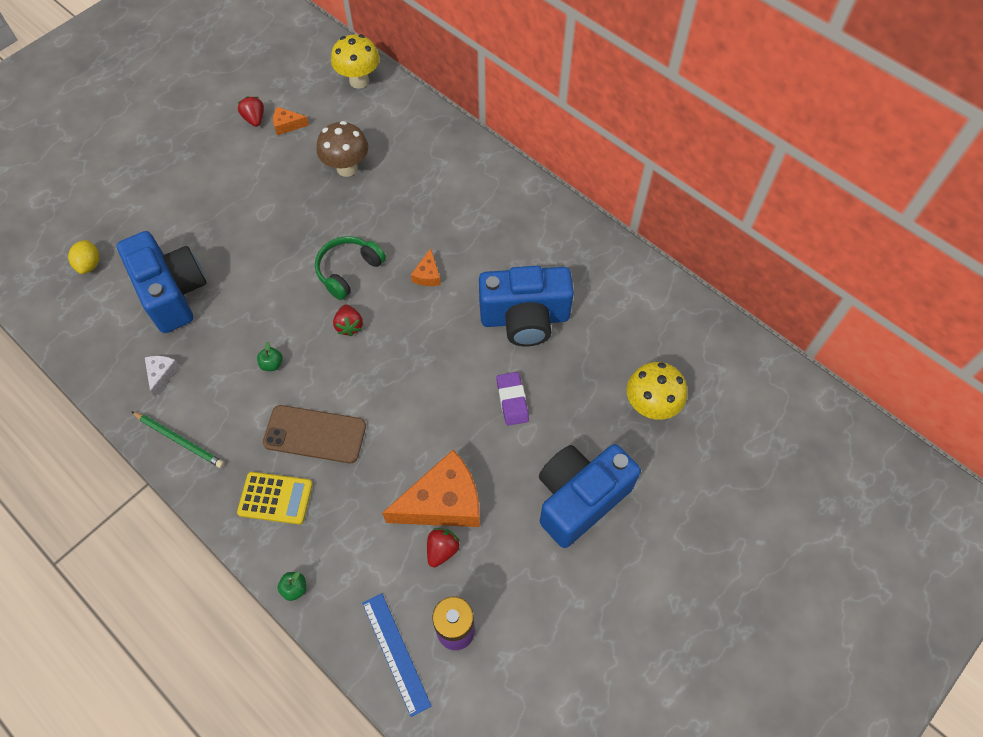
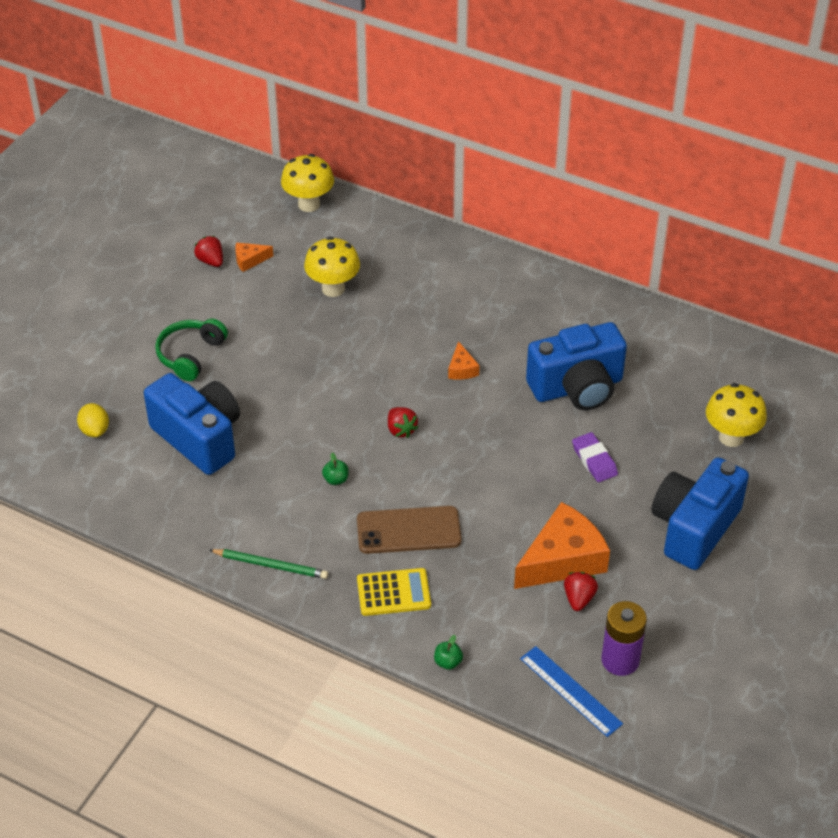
camera: 15 degrees left, 15 degrees down
white cheese [145,356,180,397] -> none
green headphones [315,236,386,300] -> green headphones moved to [155,319,228,381]
brown mushroom [317,121,368,177] -> yellow mushroom [304,237,360,297]

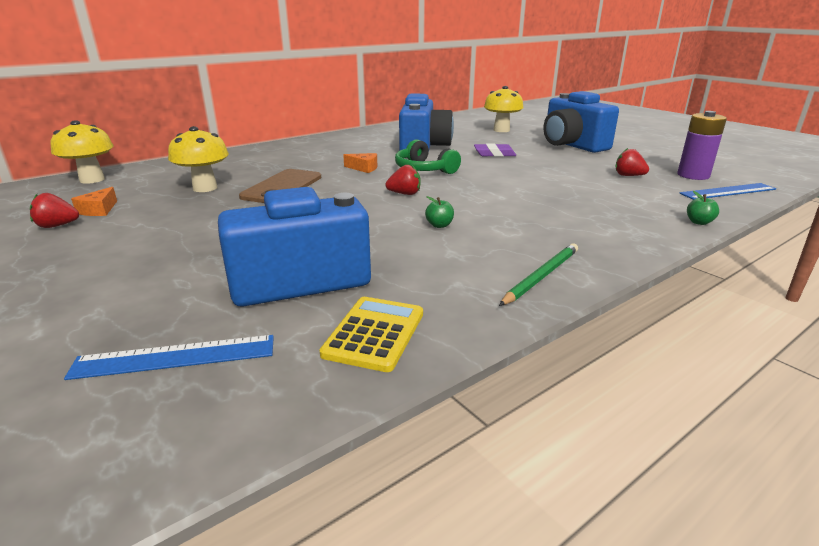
camera: 65 degrees left, 20 degrees down
yellow lemon [77,403,109,437] -> blue ruler [64,335,274,380]
green headphones [155,319,228,381] -> green headphones moved to [395,140,461,174]
brown phone [357,506,462,554] -> brown phone moved to [239,169,321,203]
yellow calculator [357,568,431,616] -> yellow calculator moved to [320,297,423,372]
orange cheese [514,502,610,589] -> none

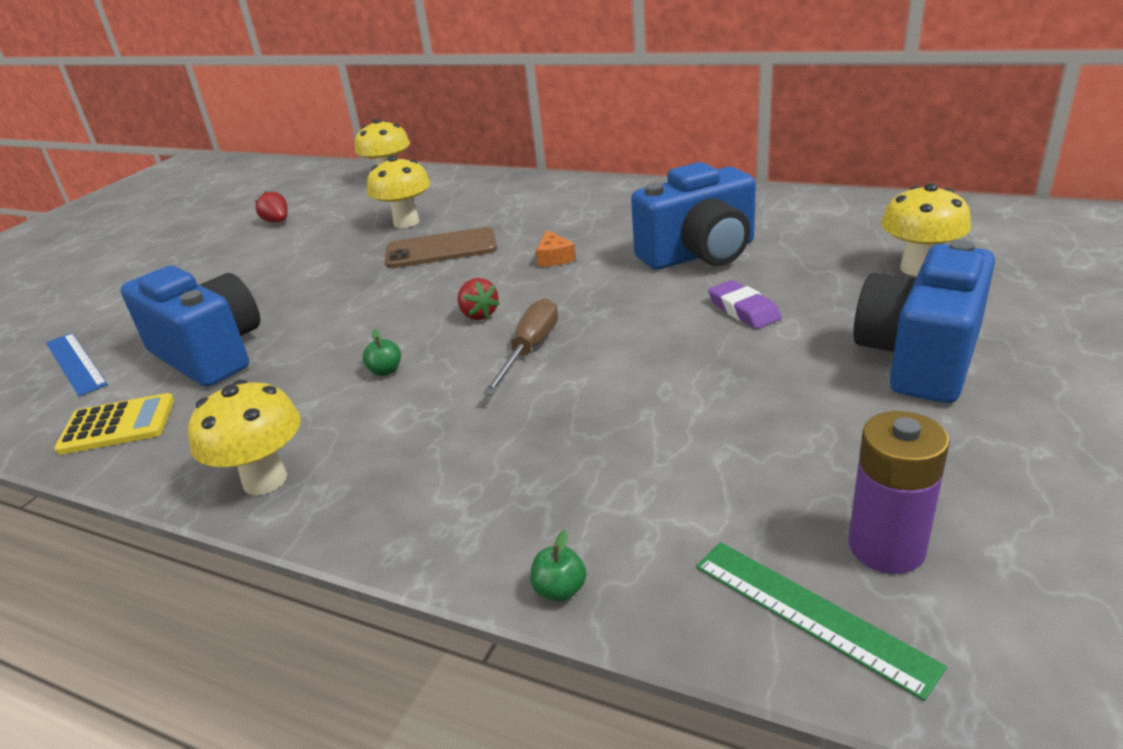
camera: 65 degrees right, 5 degrees up
orange cheese [71,187,117,216] -> none
green headphones [395,140,461,174] -> none
green pencil [499,243,578,306] -> yellow mushroom [188,380,301,495]
red strawberry [615,148,649,176] -> none
blue ruler [679,183,776,200] -> green ruler [696,542,947,701]
none -> brown screwdriver [483,298,558,395]

